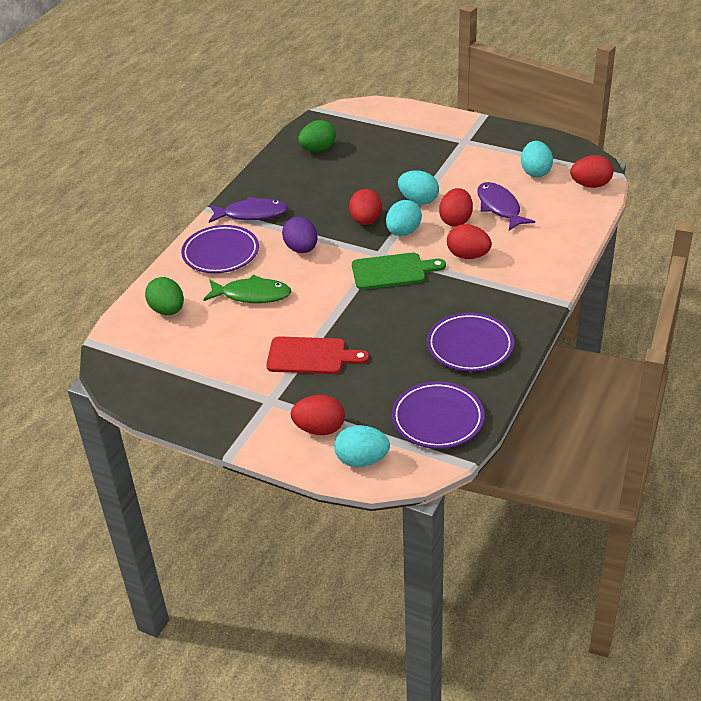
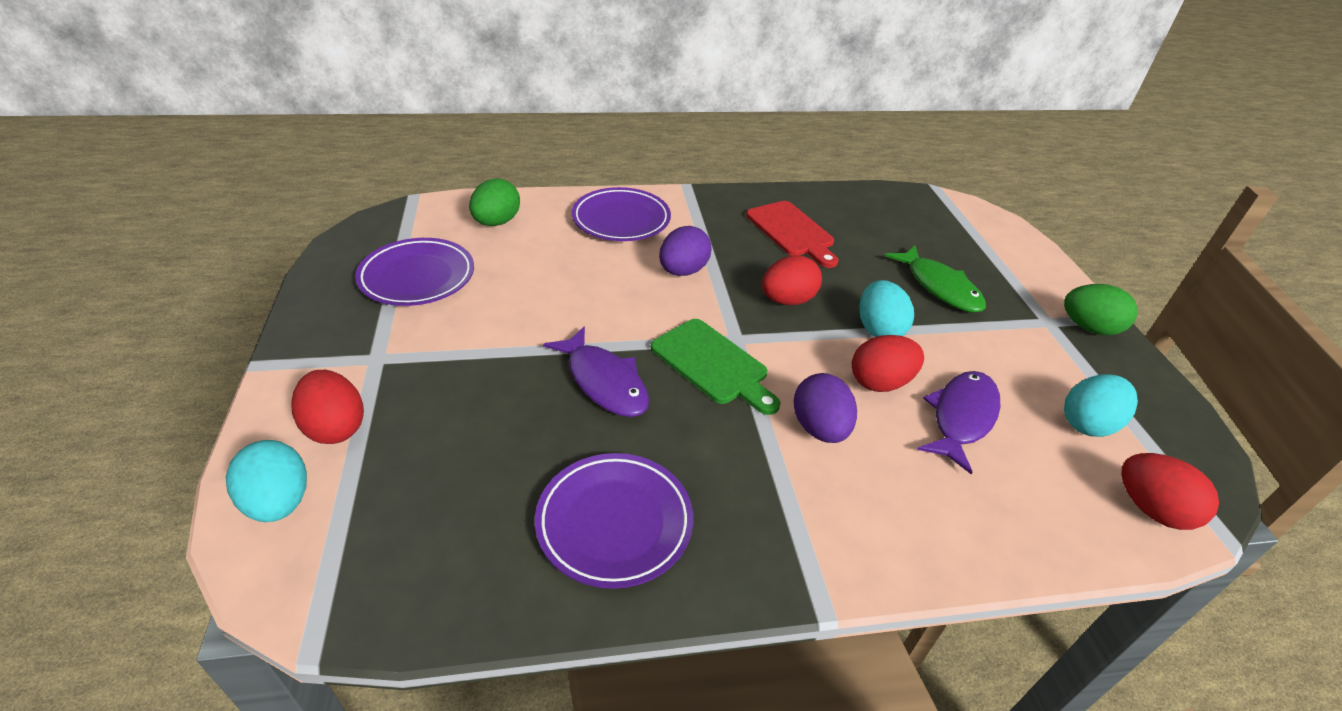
camera: 50 degrees right, 0 degrees up
green fish [203,275,292,303] -> green fish moved to [885,245,986,313]
purple fish [209,197,288,223] -> purple fish moved to [543,326,649,417]
red cutting board [266,336,369,374] -> red cutting board moved to [746,201,838,268]
green egg [298,120,336,152] -> green egg moved to [1064,284,1138,335]
turquoise egg [386,200,422,236] -> none
purple plate [392,381,484,449] -> purple plate moved to [355,238,474,306]
red egg [447,224,492,259] -> purple egg [794,373,857,443]

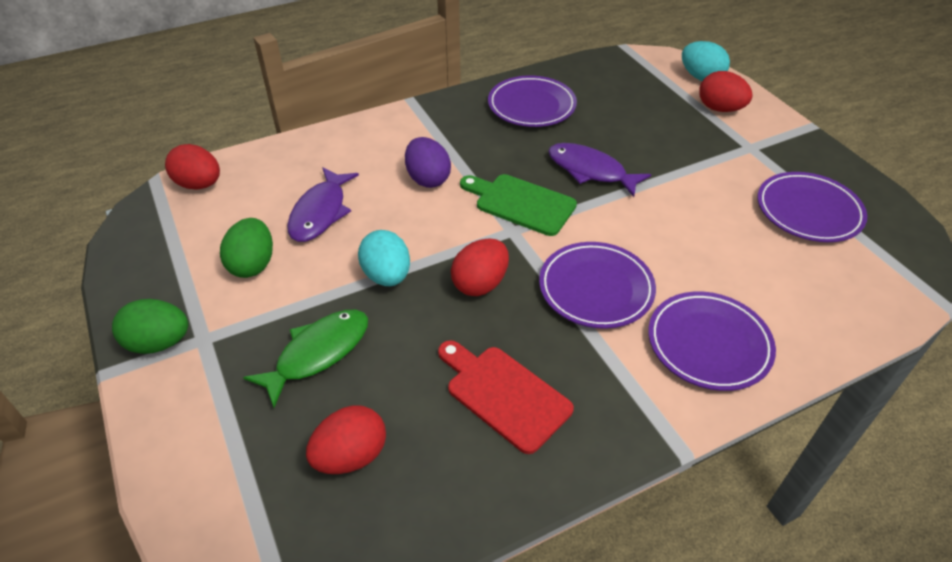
camera: 165 degrees right, 5 degrees up
green egg [469,178,520,226] -> green egg moved to [220,218,273,278]
purple egg [659,226,711,276] -> purple plate [539,242,656,329]
red egg [852,335,924,392] -> red egg moved to [306,405,386,474]
green fish [885,245,986,313] -> green fish turned 90 degrees clockwise [243,310,368,408]
turquoise egg [1064,374,1138,437] -> none

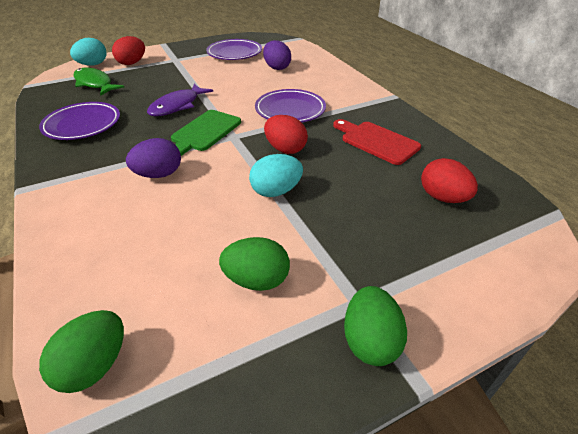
camera: 90 degrees left, 5 degrees down
red egg [165,144,220,190] -> green egg [39,310,124,393]
green fish [243,310,368,408] -> green fish moved to [74,68,124,96]
purple fish [287,167,359,242] -> none
red cutting board [438,340,574,454] -> red cutting board turned 90 degrees clockwise [333,119,421,165]
purple plate [648,292,776,391] -> none
none -> purple egg [263,40,291,70]

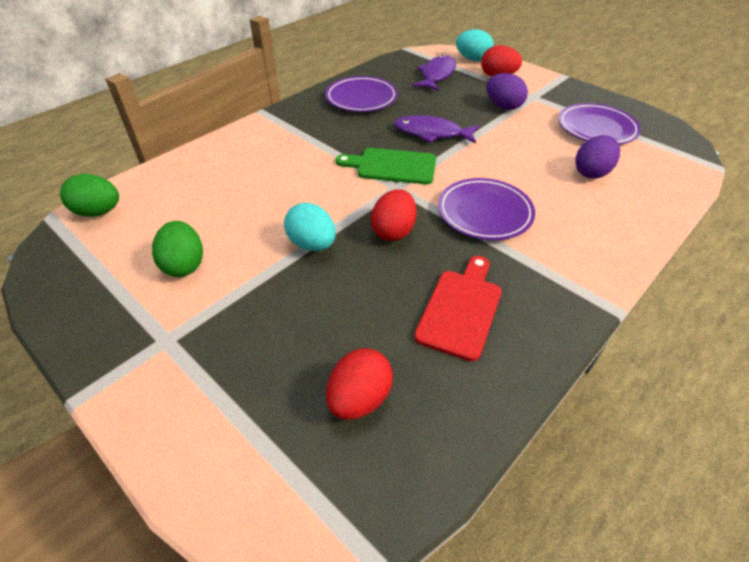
camera: 70 degrees right, 5 degrees up
green fish [74,68,124,96] -> purple fish [412,55,456,91]
purple egg [126,138,181,178] -> purple egg moved to [486,73,528,110]
green egg [344,286,407,366] -> none

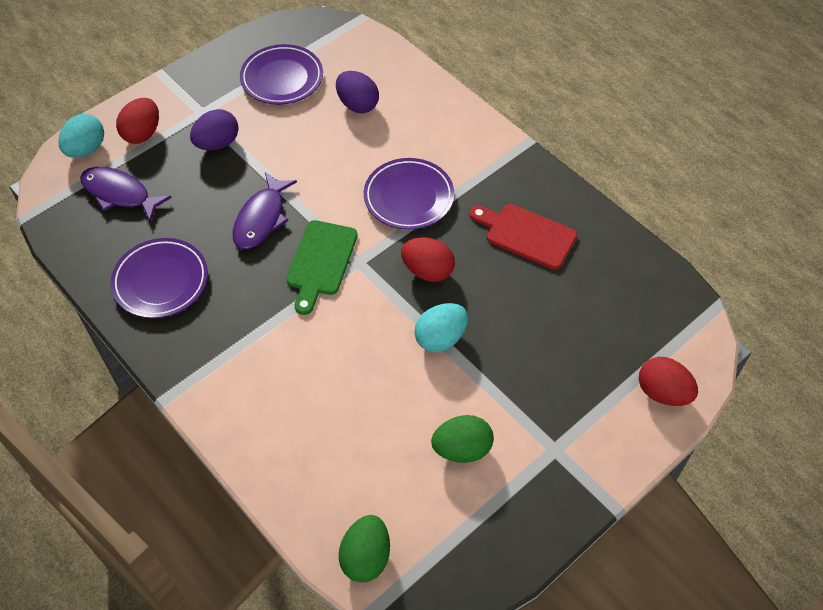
camera: 85 degrees left, 10 degrees up
red egg [326,348,393,420] -> red egg moved to [639,357,698,406]

